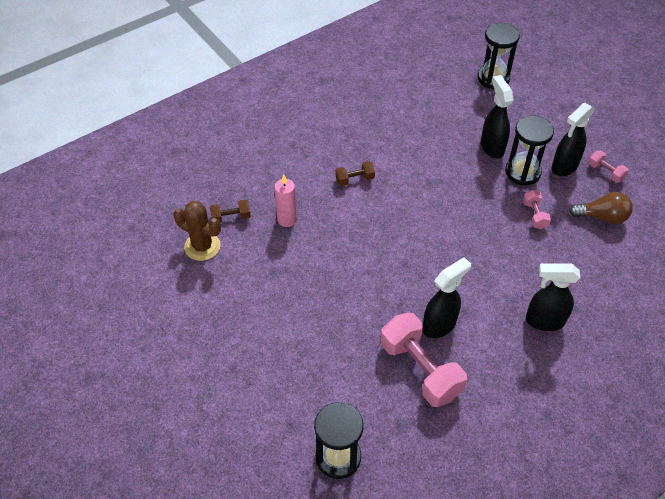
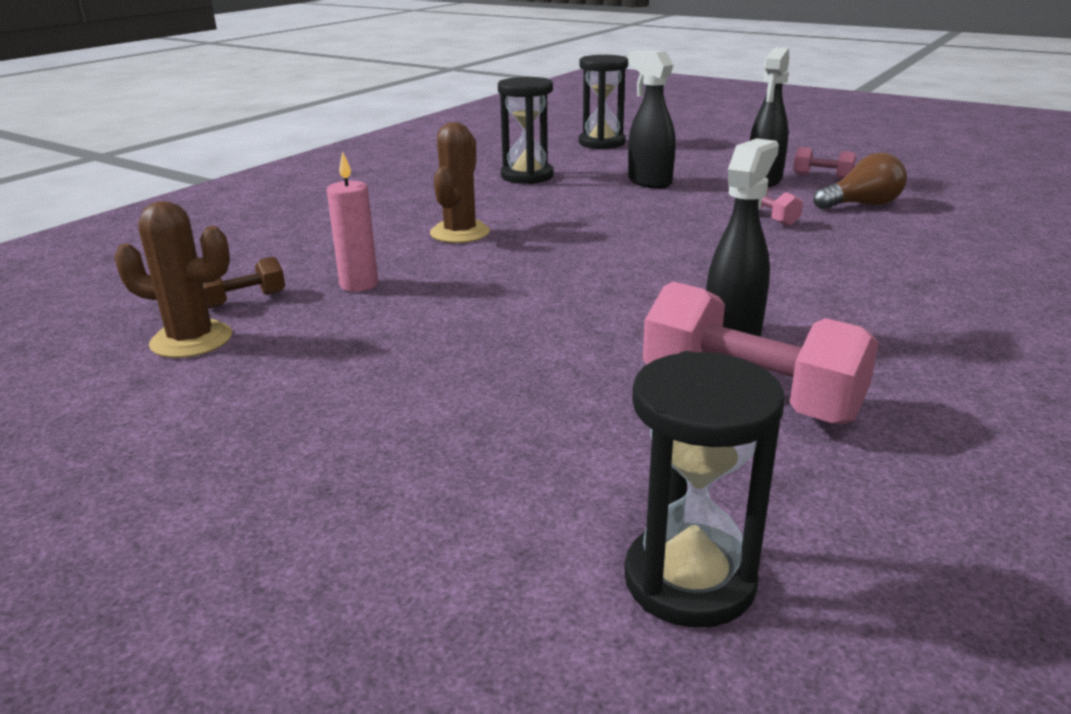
camera: 20 degrees left, 25 degrees down
brown dumbbell [335,161,375,186] -> brown cactus [430,122,490,243]
black hourglass [505,115,554,185] -> black hourglass moved to [498,77,554,184]
black spray bottle [526,263,580,331] -> none

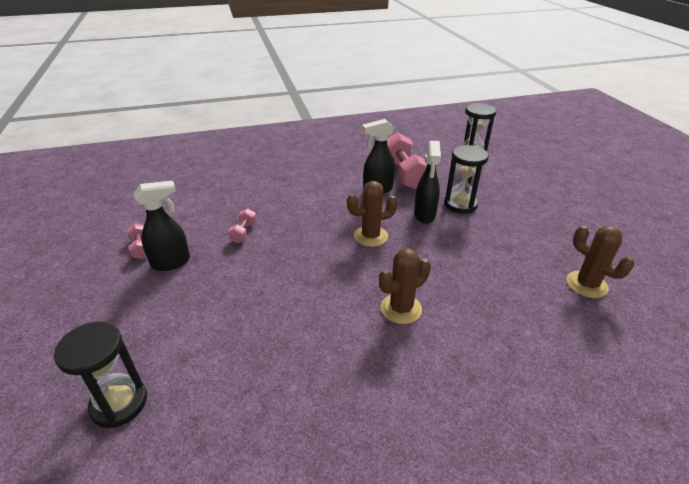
camera: 140 degrees left, 10 degrees up
brown dumbbell [203,257,285,309] -> none
pink candle [327,151,378,292] -> none
black hourglass [498,77,554,184] -> black hourglass moved to [444,145,489,214]
black spray bottle [628,51,676,189] -> black spray bottle moved to [414,141,441,224]
brown light bulb [813,153,907,209] -> none
none -> brown cactus [347,181,398,247]

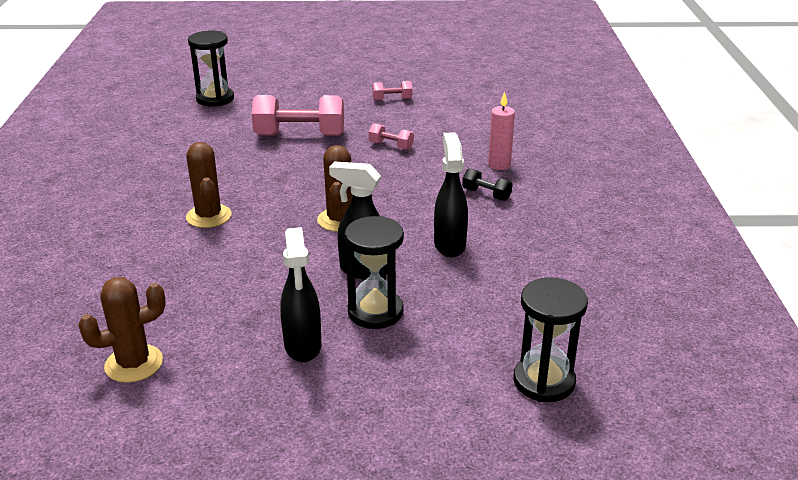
camera: 105 degrees right, 5 degrees down
black spray bottle [133,181,190,271] -> black spray bottle moved to [280,227,322,362]
pink dumbbell [387,132,427,190] -> pink dumbbell moved to [252,95,344,136]
none -> black dumbbell [462,169,513,201]
none -> pink candle [488,92,515,170]

